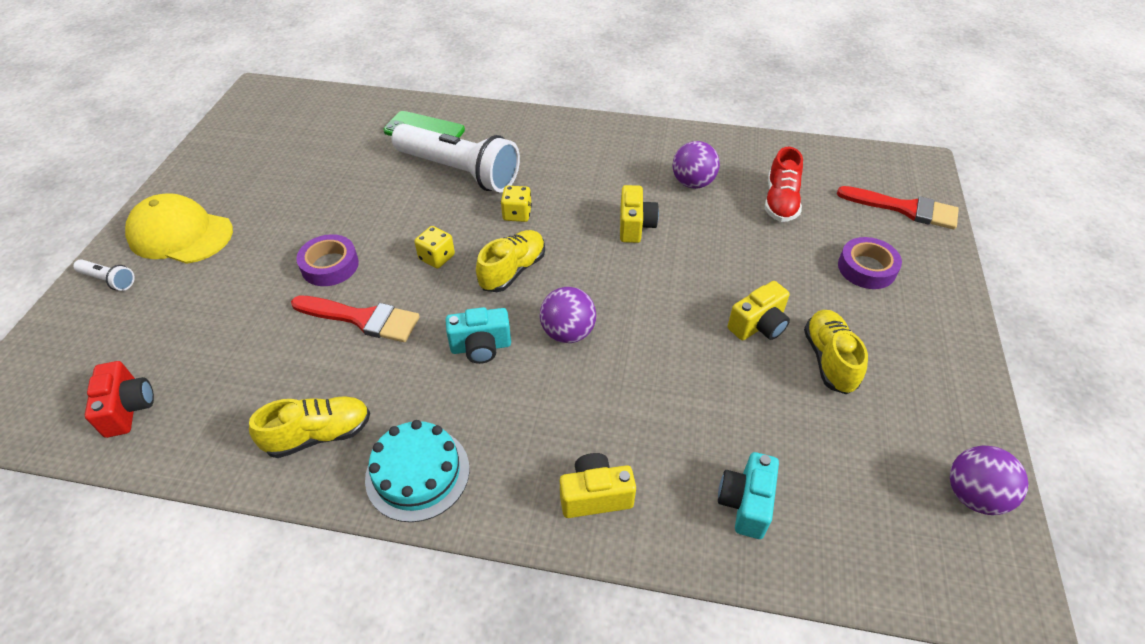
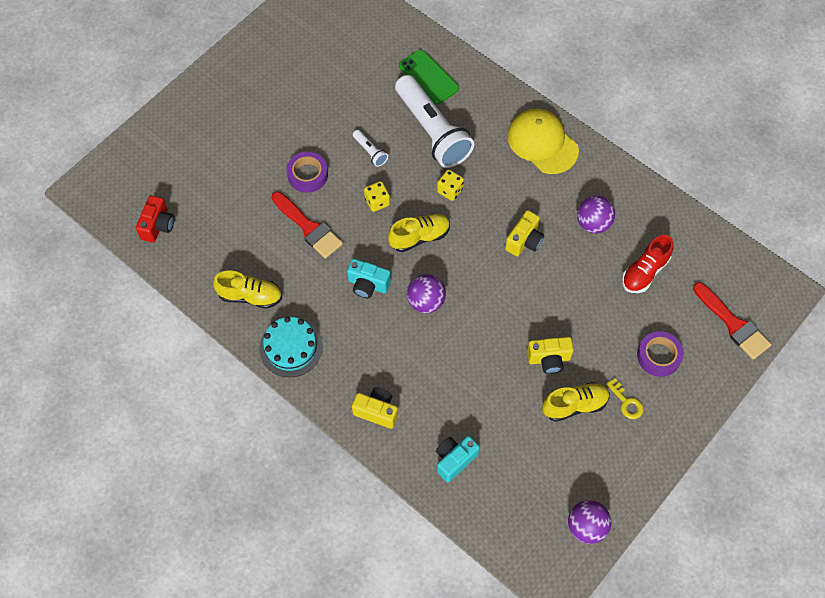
camera: 30 degrees right, 15 degrees up
white flashlight [73,259,135,291] -> white flashlight moved to [353,130,388,167]
yellow cap [125,193,233,264] -> yellow cap moved to [507,109,579,174]
yellow shoe [804,310,868,395] -> yellow shoe turned 45 degrees clockwise [542,382,610,422]
none -> yellow key [606,378,643,419]

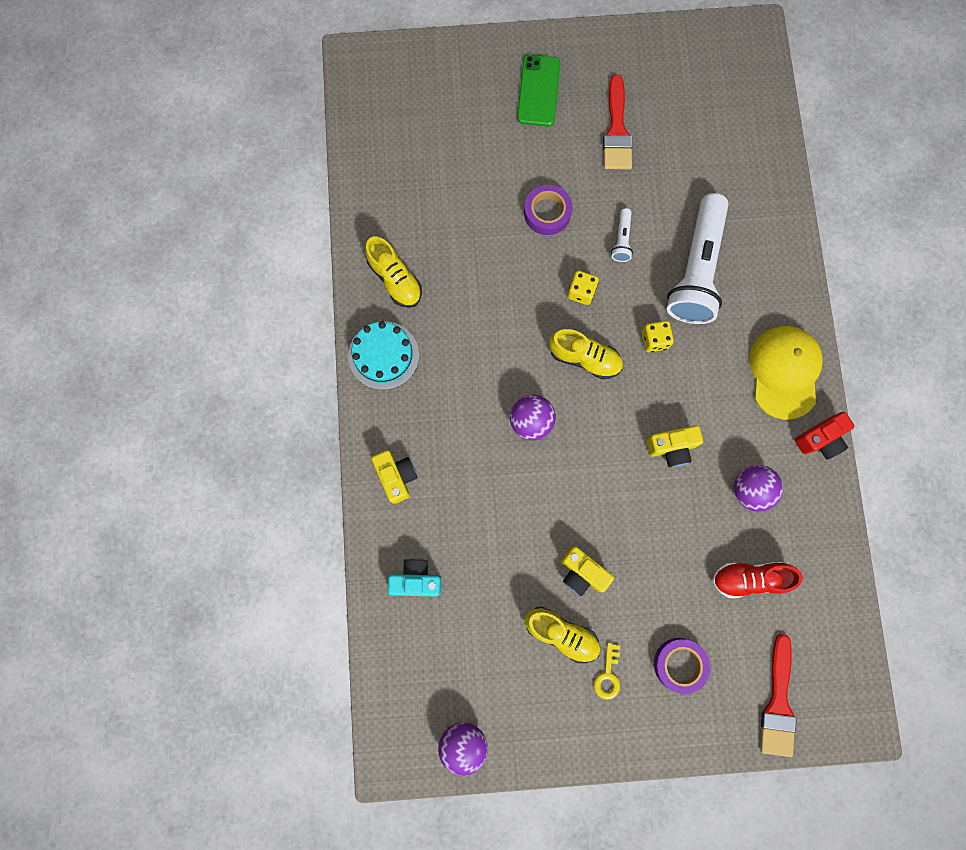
camera: 45 degrees right, 15 degrees up
red camera [136,195,174,243] -> red camera moved to [795,412,855,460]
red brush [271,192,343,259] -> red brush moved to [603,75,633,169]
turquoise camera [347,259,391,298] -> none
green phone [399,50,459,104] -> green phone moved to [517,55,560,126]

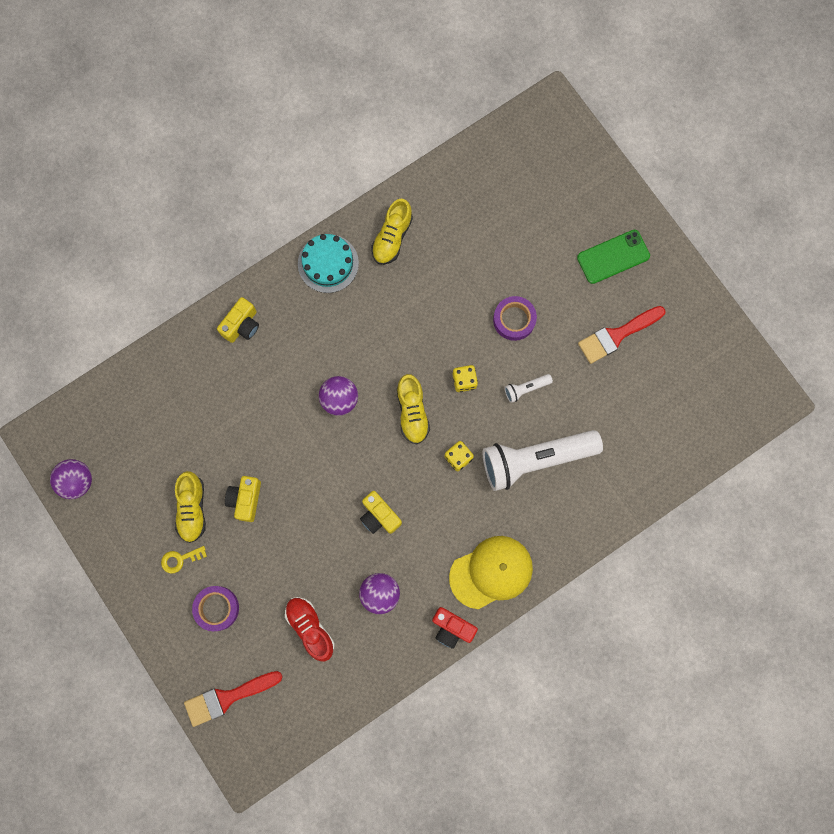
camera: 60 degrees right, 0 degrees up
turquoise camera [388,558,441,597] -> none

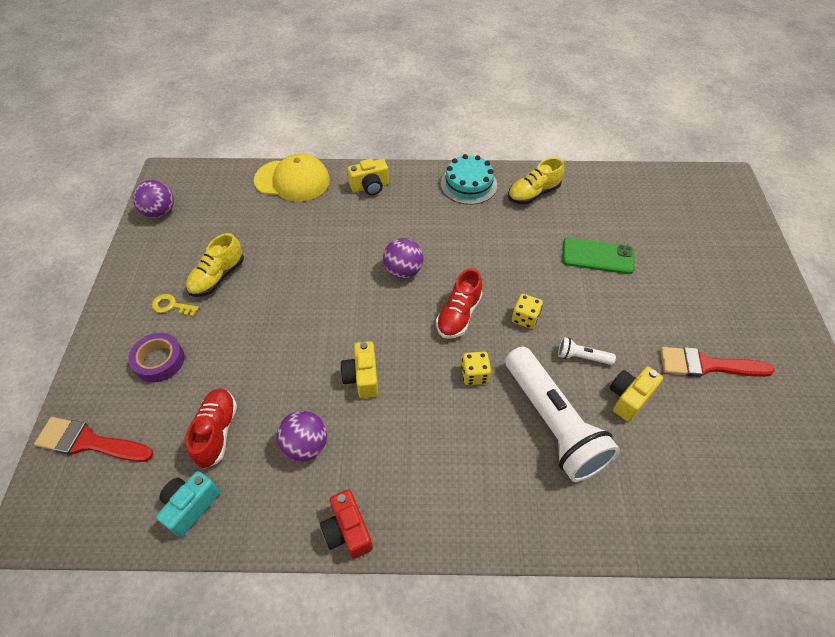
camera: 35 degrees right, 25 degrees down
yellow camera [225,476,261,522] -> yellow camera moved to [610,366,663,422]
yellow shoe [397,374,430,444] -> red shoe [436,268,482,339]
yellow cap [449,536,533,609] -> yellow cap moved to [254,153,330,202]
white flashlight [483,430,603,491] -> white flashlight turned 135 degrees counterclockwise [505,347,620,482]
purple tape [493,296,537,341] -> none
green phone [577,230,650,284] -> green phone moved to [562,237,635,274]
none -> turquoise camera [156,471,220,537]

